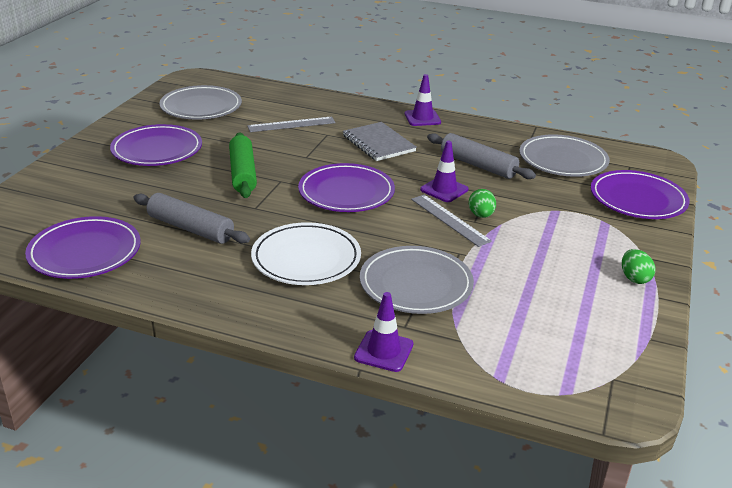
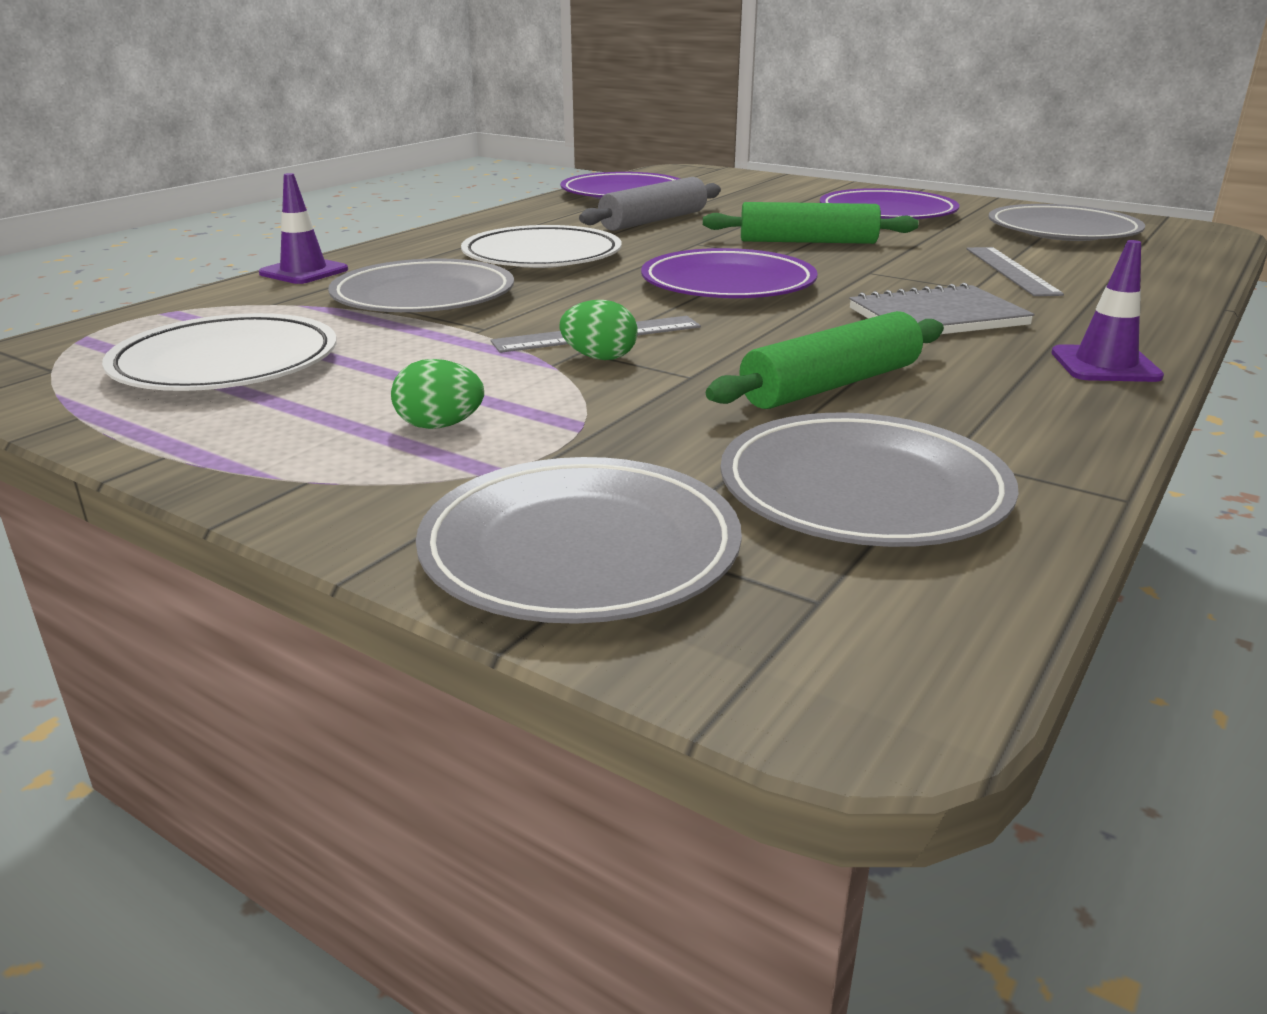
camera: 105 degrees right, 5 degrees down
purple traffic cone [420,141,468,202] -> none
grey rolling pin [427,133,536,179] -> green rolling pin [706,311,944,409]
purple plate [591,170,690,219] -> grey plate [416,457,742,624]
green egg [622,249,655,284] -> green egg moved to [391,359,484,429]
none -> white plate [102,313,337,391]

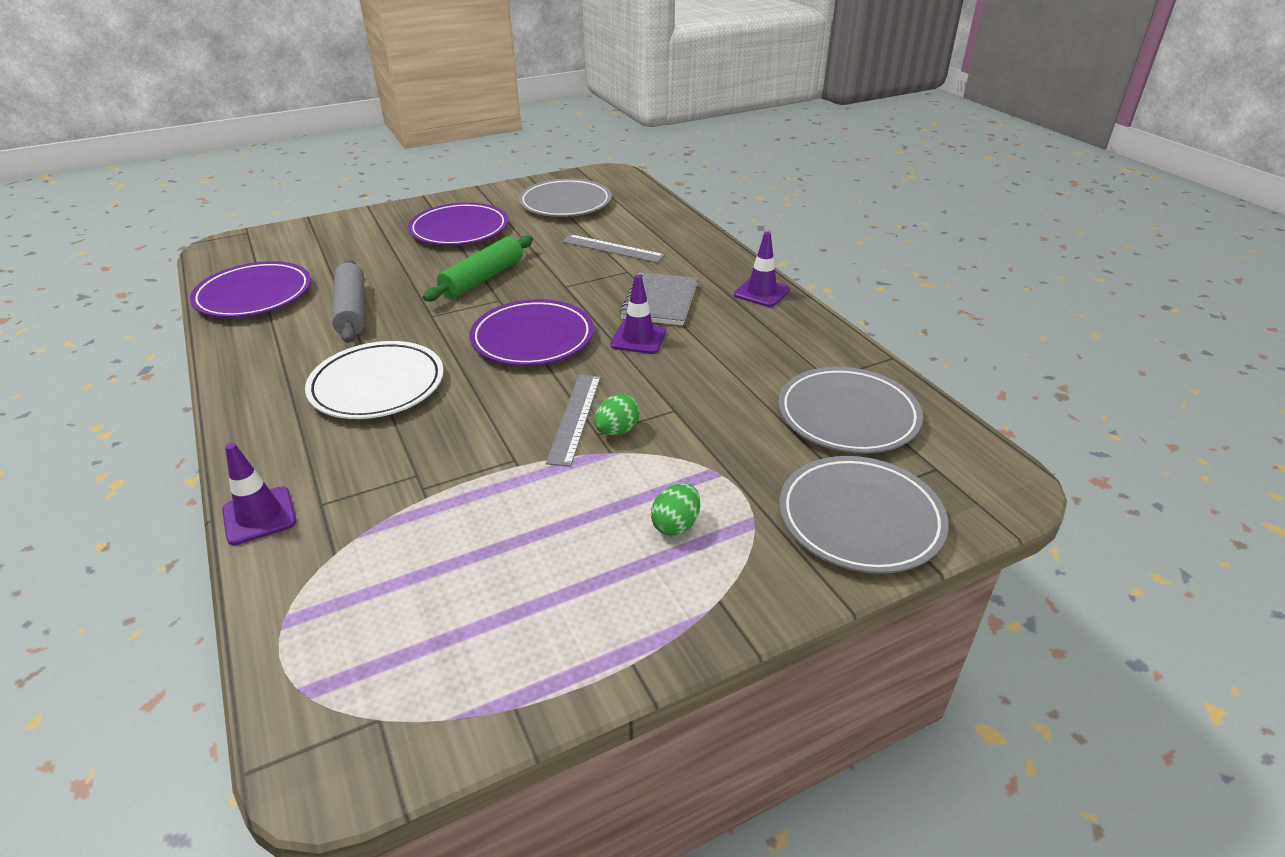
camera: 60 degrees left, 10 degrees up
white plate [102,313,337,391] -> none
grey plate [328,258,514,312] -> none
green rolling pin [706,311,944,409] -> none
none -> purple traffic cone [610,275,666,354]

